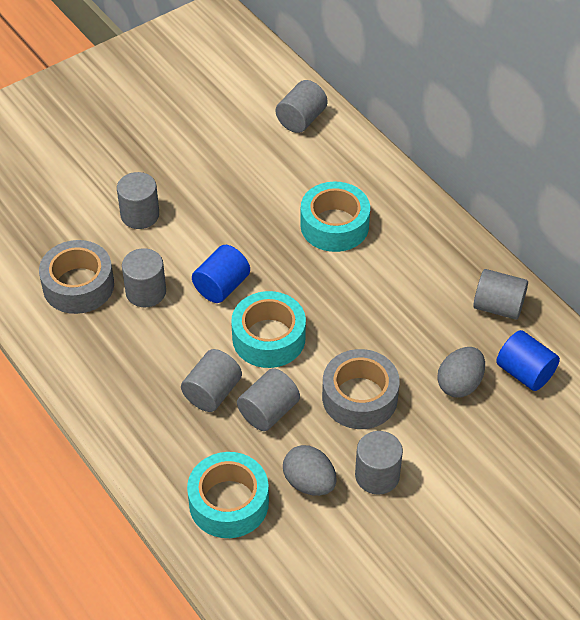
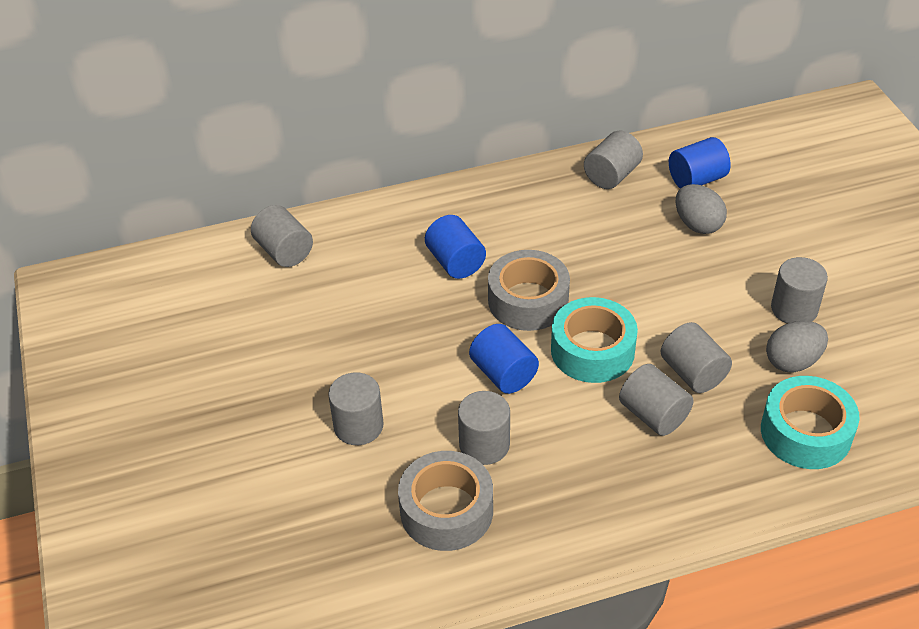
camera: 70 degrees left, 5 degrees down
turquoise tape [300,182,370,252] -> blue cylinder [425,215,486,279]
grey tape [322,349,400,429] -> grey tape moved to [488,250,570,331]

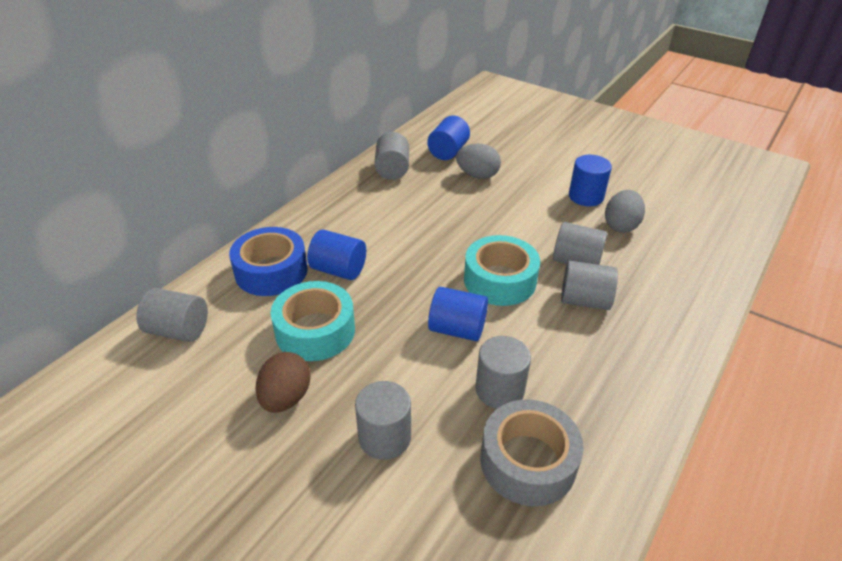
camera: 40 degrees left, 5 degrees down
grey tape [488,250,570,331] -> none
turquoise tape [761,376,860,469] -> turquoise tape moved to [270,281,355,361]
grey cylinder [771,257,828,323] -> blue cylinder [569,155,612,206]
none -> blue tape [229,227,308,296]
none -> brown egg [255,352,311,413]

